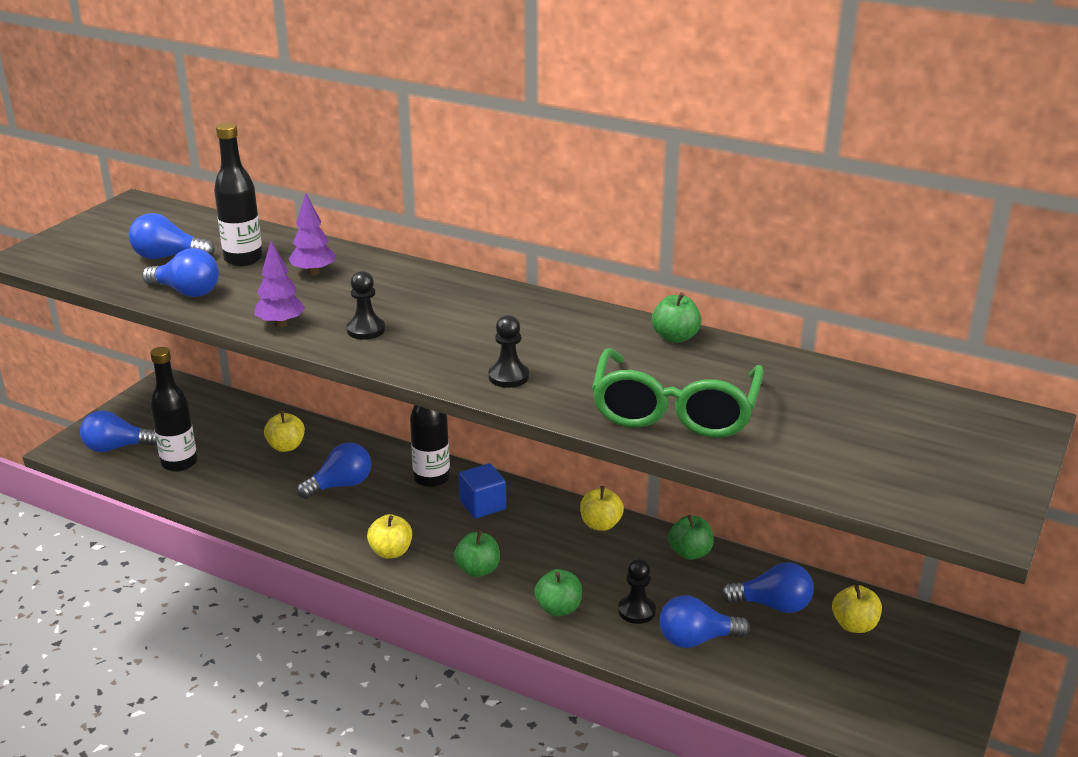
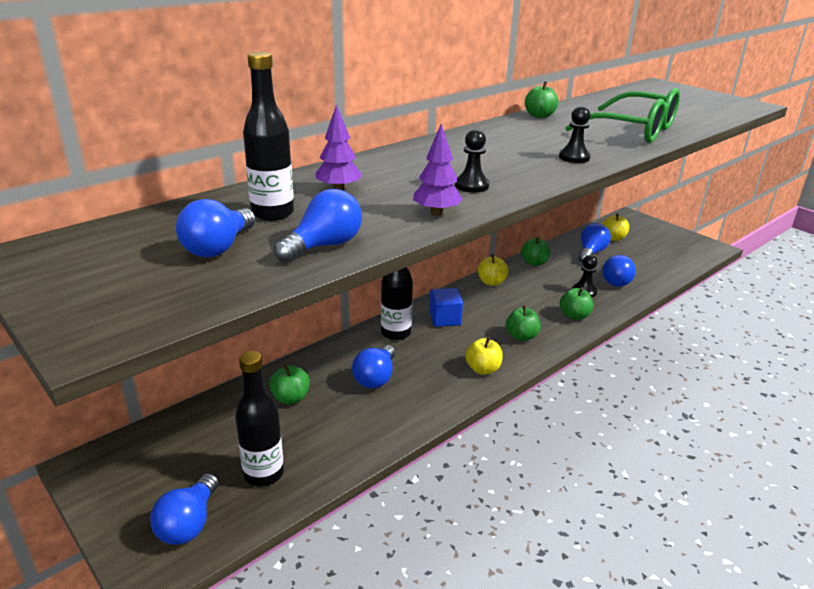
camera: 70 degrees left, 0 degrees up
yellow apple [264,410,305,452] -> green apple [269,364,310,404]
blue light bulb [297,442,371,499] -> blue light bulb turned 150 degrees counterclockwise [352,345,395,389]

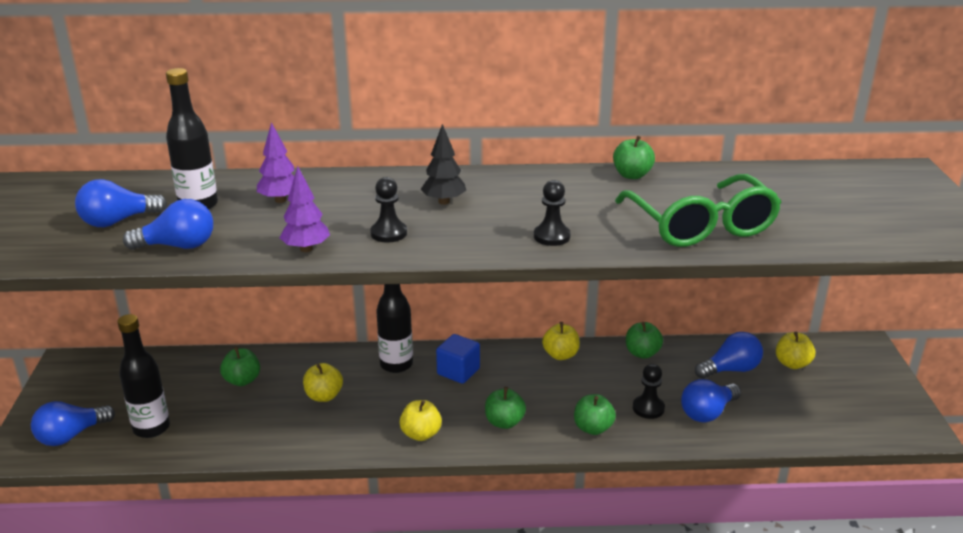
camera: 40 degrees right, 0 degrees up
blue light bulb [352,345,395,389] -> yellow apple [303,363,343,402]
none -> black tree [421,124,466,205]

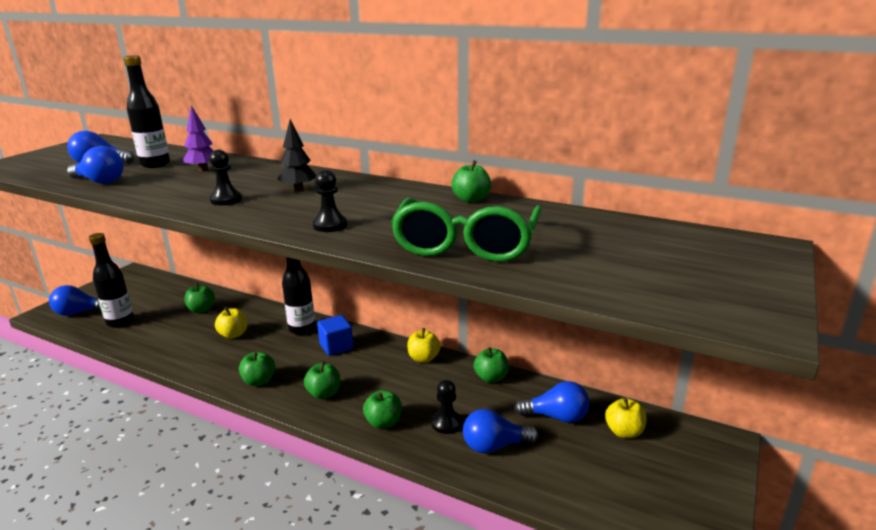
camera: 30 degrees right, 5 degrees down
purple tree [280,166,330,252] -> none
yellow apple [399,400,442,441] -> green apple [239,352,275,386]

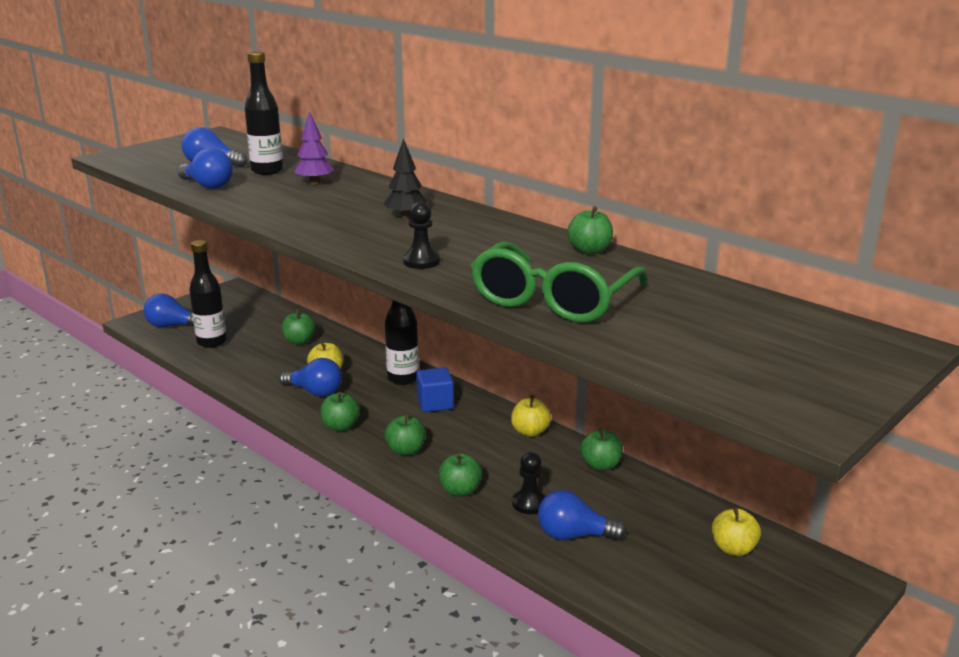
camera: 15 degrees right, 0 degrees up
black pawn [209,150,242,205] -> none
blue light bulb [514,381,589,423] -> blue light bulb moved to [279,358,342,397]

